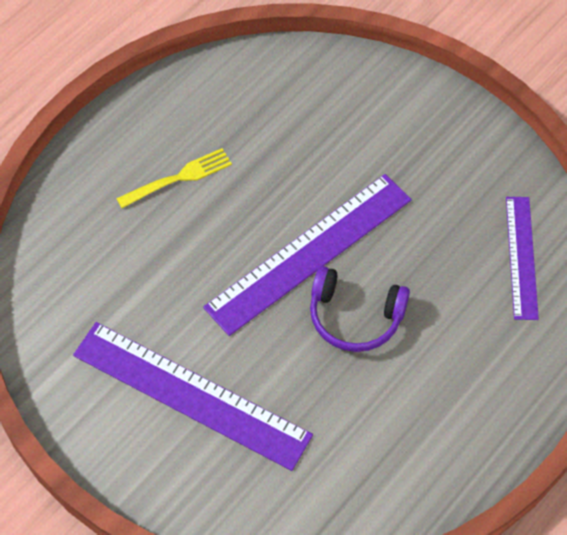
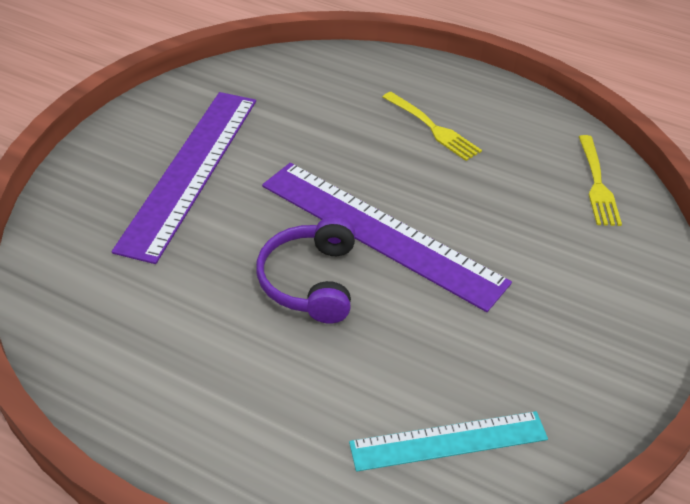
camera: 75 degrees right, 15 degrees down
purple ruler [506,197,539,320] -> turquoise ruler [349,411,548,472]
none -> yellow fork [579,135,622,226]

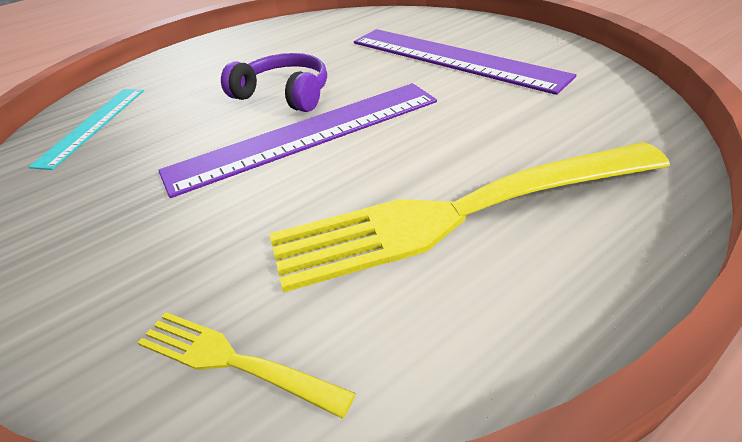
camera: 120 degrees right, 5 degrees down
yellow fork [383,92,482,161] -> yellow fork [269,142,670,293], size x2.21

